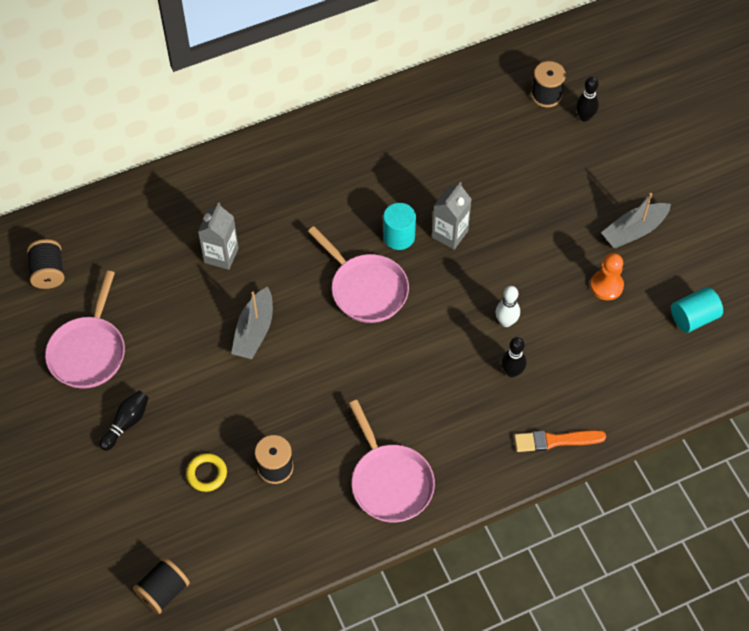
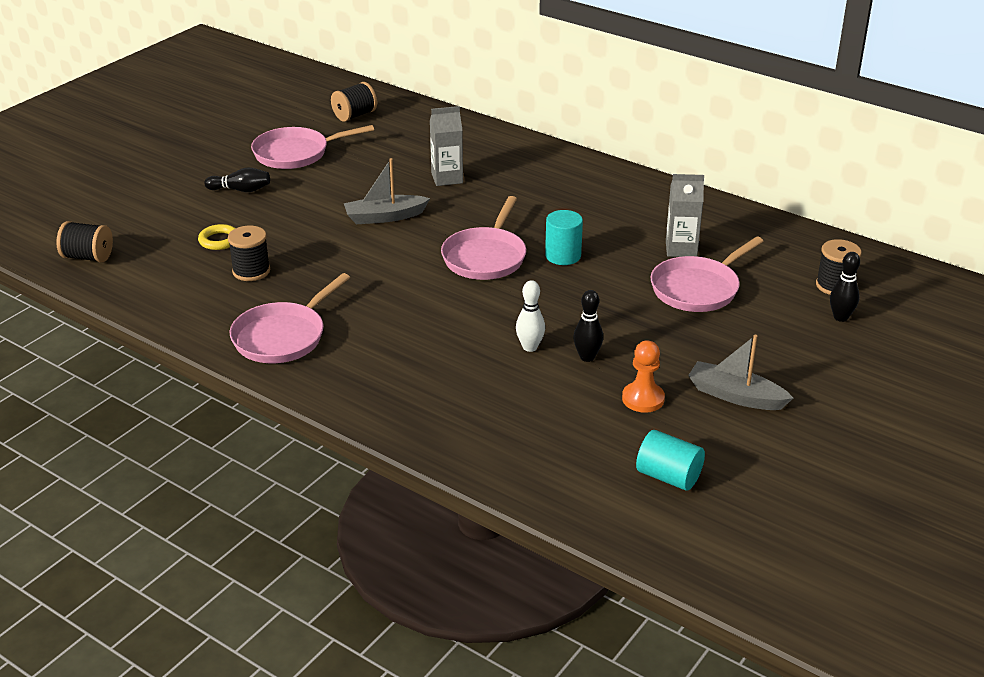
camera: 60 degrees right, 25 degrees down
grey carton [432,182,472,250] -> grey carton moved to [666,174,704,257]
black bowling pin [501,337,526,378] -> black bowling pin moved to [573,290,603,362]
orange brush [514,430,606,452] -> none
none -> pink pan [651,236,764,312]

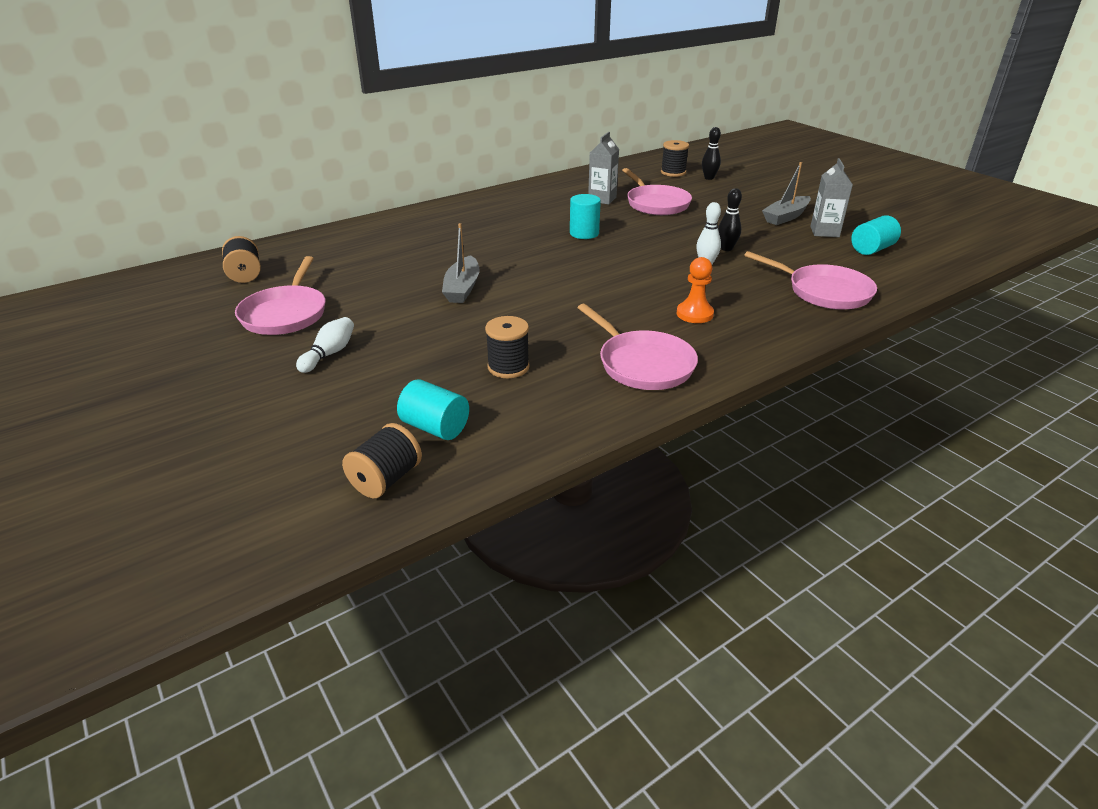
camera: 70 degrees left, 0 degrees up
yellow ring [198,224,236,250] -> none
black bowling pin [204,167,270,192] -> white bowling pin [296,317,354,373]
grey carton [430,106,463,186] -> grey carton moved to [810,158,853,237]
pink pan [441,196,526,280] -> pink pan moved to [744,251,877,310]
orange pawn [622,340,665,413] -> orange pawn moved to [676,257,714,323]
none -> turquoise cylinder [397,379,469,440]

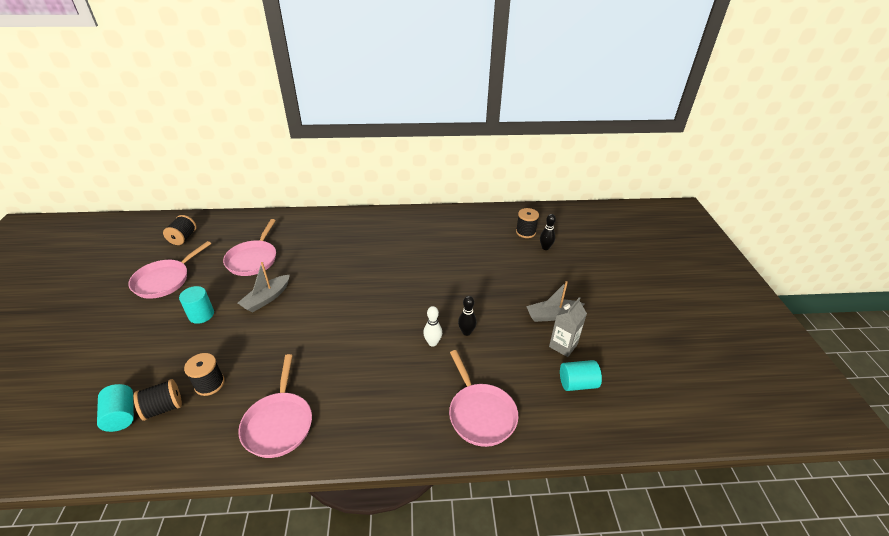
camera: 30 degrees right, 5 degrees up
white bowling pin [296,317,354,373] -> none
black spool [342,423,422,498] -> black spool moved to [134,379,182,421]
turquoise cylinder [570,194,601,239] -> turquoise cylinder moved to [179,286,214,324]
grey carton [588,132,619,205] -> none
pink pan [622,168,692,215] -> pink pan moved to [223,219,276,276]
orange pawn [676,257,714,323] -> none

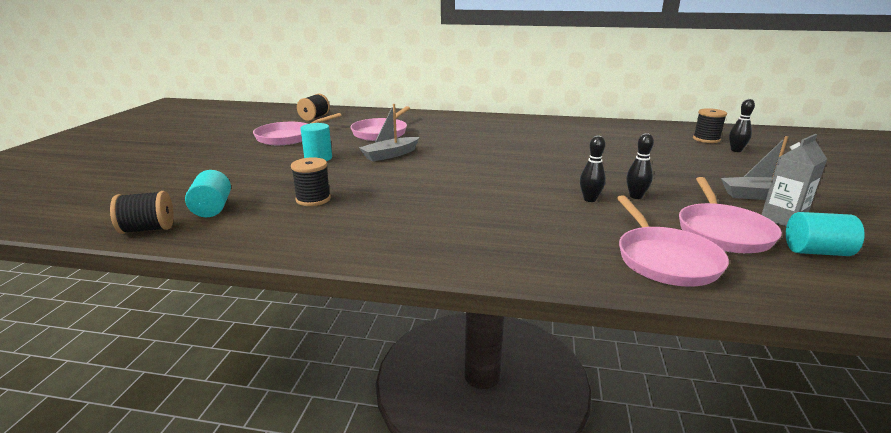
camera: 15 degrees right, 15 degrees down
black spool [134,379,182,421] -> black spool moved to [110,191,174,234]
pink pan [238,354,312,458] -> pink pan moved to [679,177,782,253]
white bowling pin [423,306,442,346] -> black bowling pin [580,136,606,202]

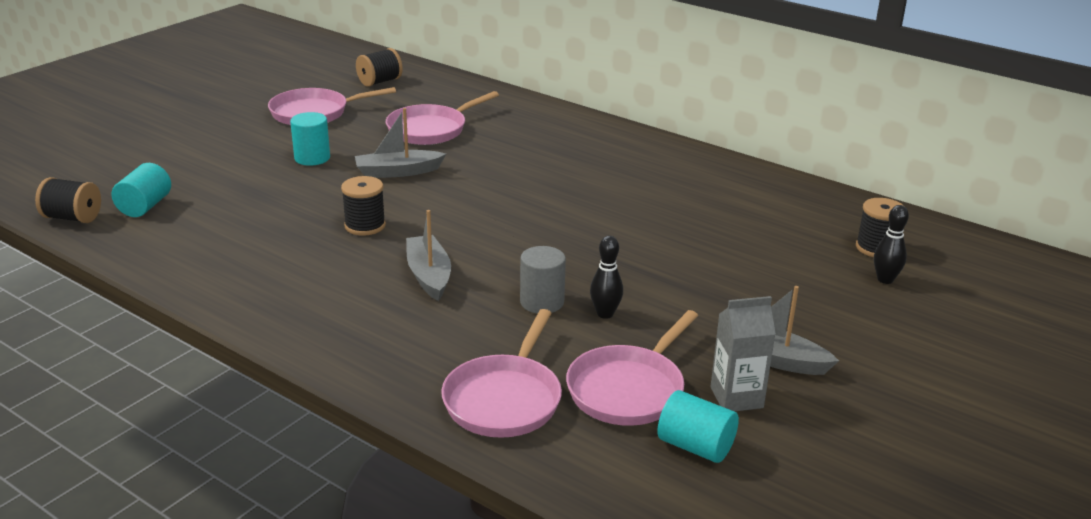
camera: 25 degrees right, 5 degrees up
black spool [291,157,331,206] -> black spool moved to [341,176,386,236]
black bowling pin [580,136,606,202] -> grey cylinder [520,246,566,314]
none -> grey boat [406,210,451,301]

